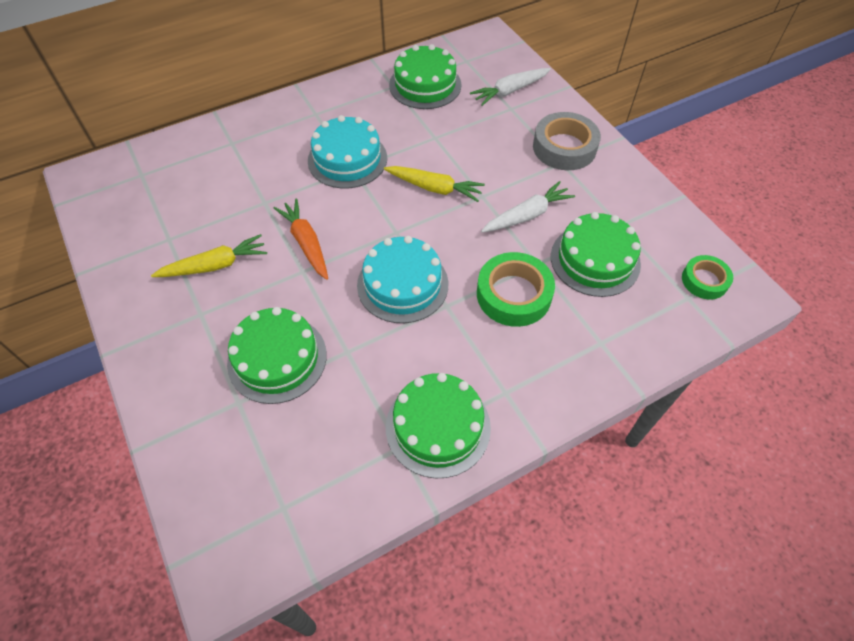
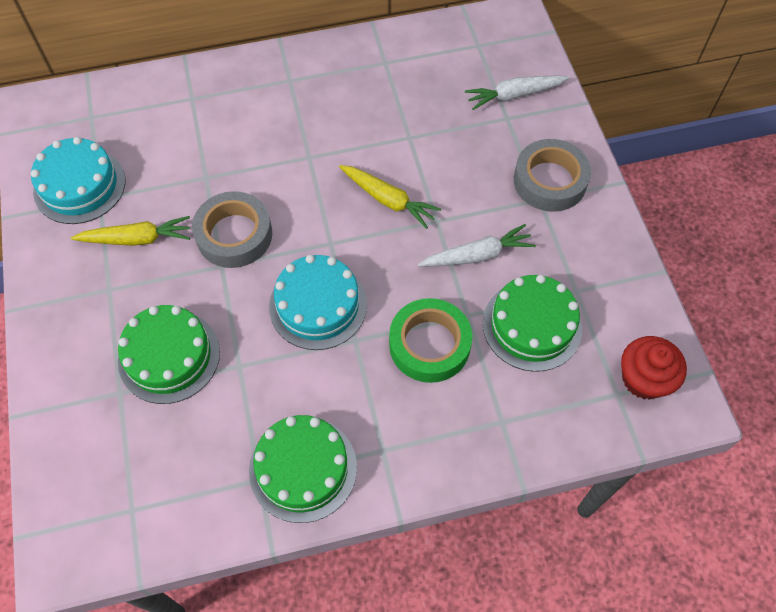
camera: 15 degrees right, 5 degrees up
orange carrot [274,198,328,280] -> grey tape [192,191,272,268]
turquoise cake [308,115,387,188] -> turquoise cake moved to [31,137,125,224]
green cake [389,44,462,109] -> none
green tape [682,255,733,299] -> red cupcake [621,336,687,400]

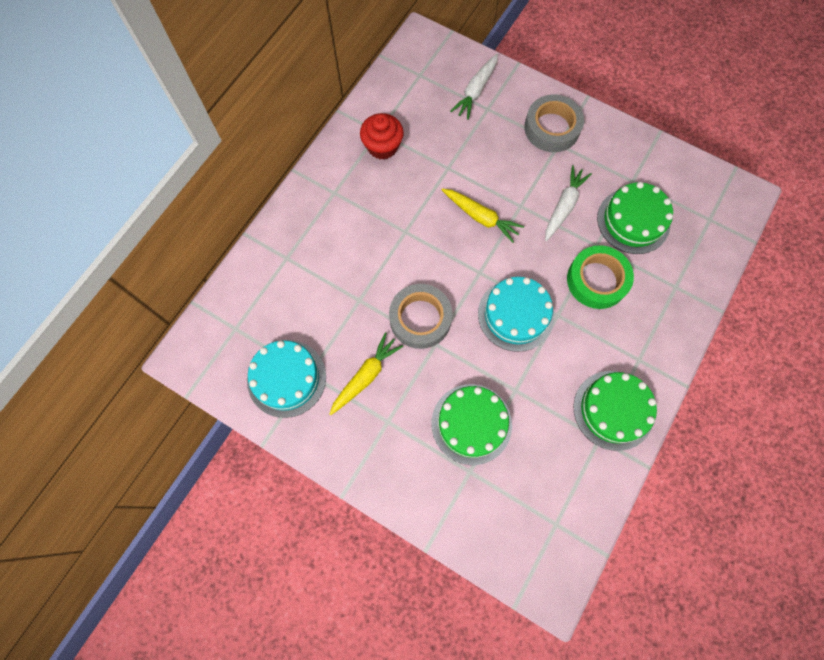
camera: 45 degrees left, 10 degrees up
yellow carrot [339,165,441,229] -> yellow carrot turned 45 degrees clockwise [442,188,524,243]
red cupcake [621,336,687,400] -> red cupcake moved to [360,113,404,160]

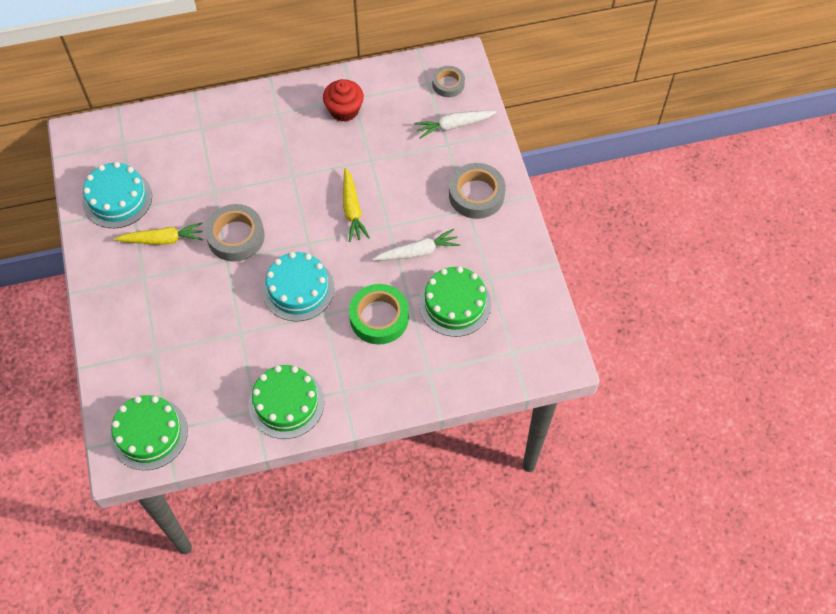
camera: 45 degrees right, 10 degrees down
green cake [431,384,512,465] -> green cake moved to [110,395,188,470]
none -> grey tape [432,66,465,97]

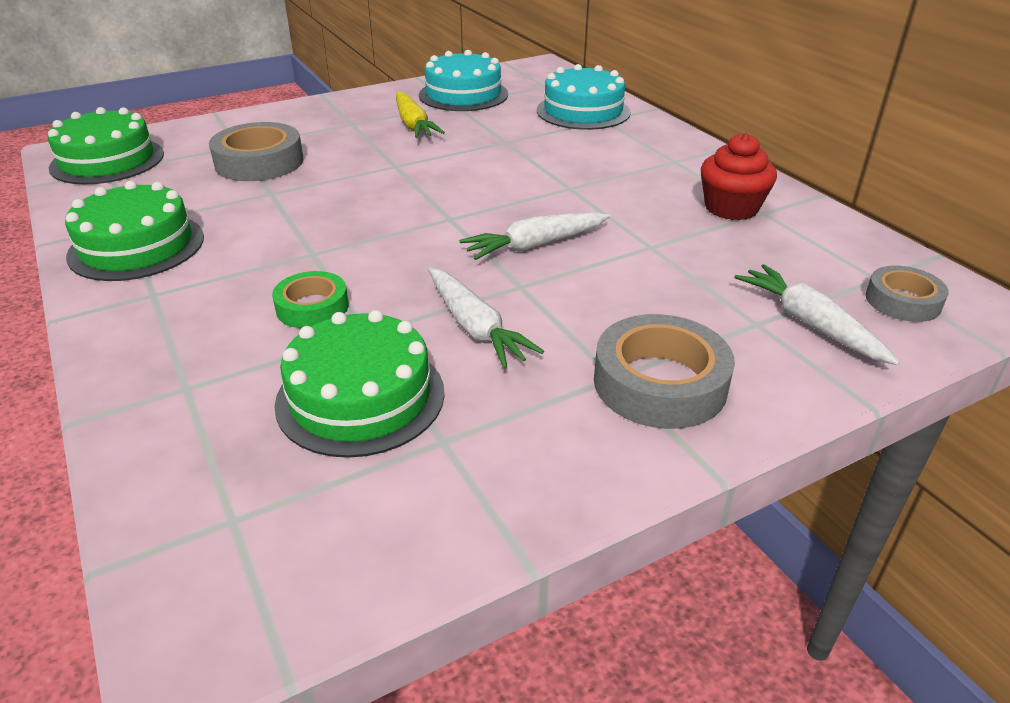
camera: 75 degrees right, 25 degrees down
grey tape [205,204,265,262] -> grey tape moved to [209,122,303,181]
turquoise cake [262,252,334,322] -> turquoise cake moved to [537,64,631,130]
yellow carrot [343,168,370,242] -> white carrot [459,212,610,260]
green tape [349,284,409,344] -> green tape [272,271,349,328], size x0.61

